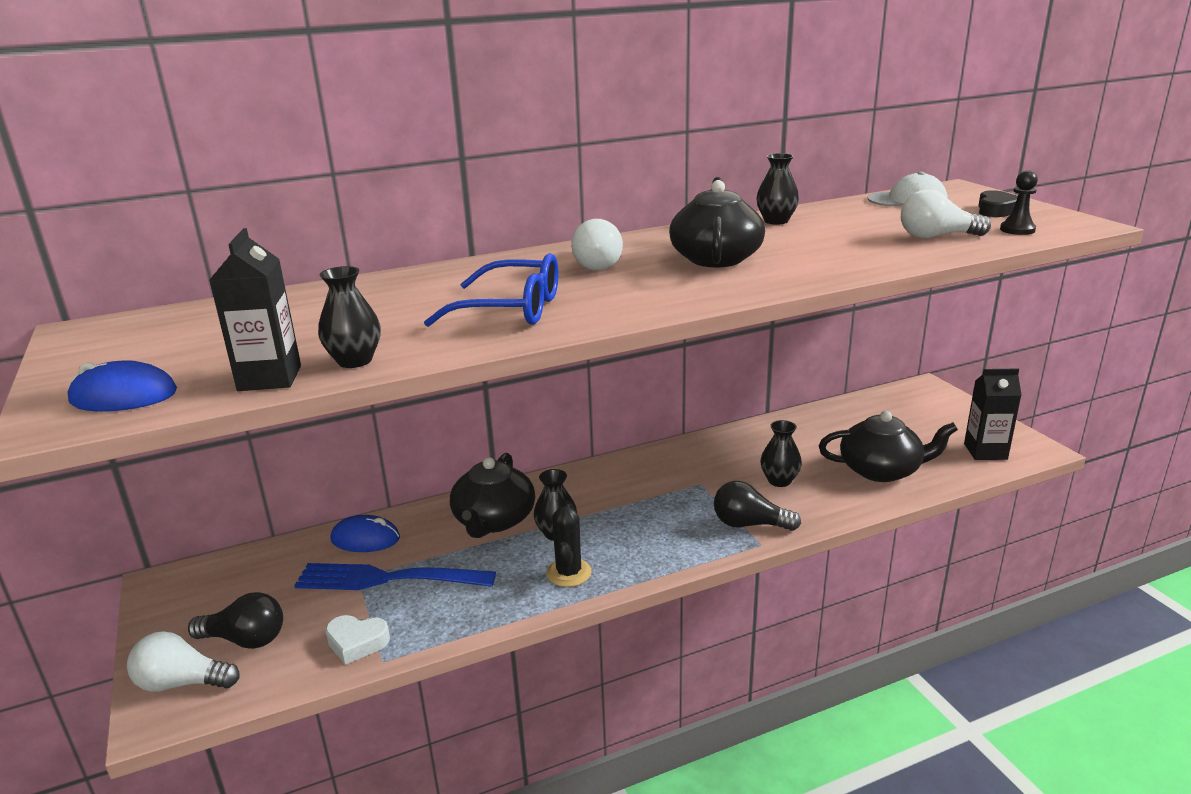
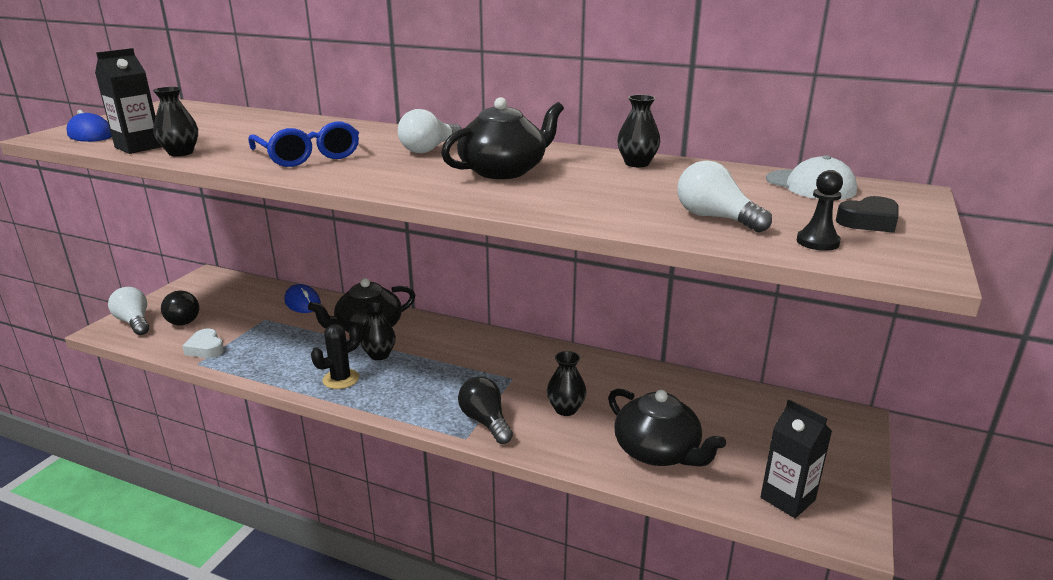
camera: 45 degrees right, 0 degrees up
blue fork [294,563,496,590] -> none

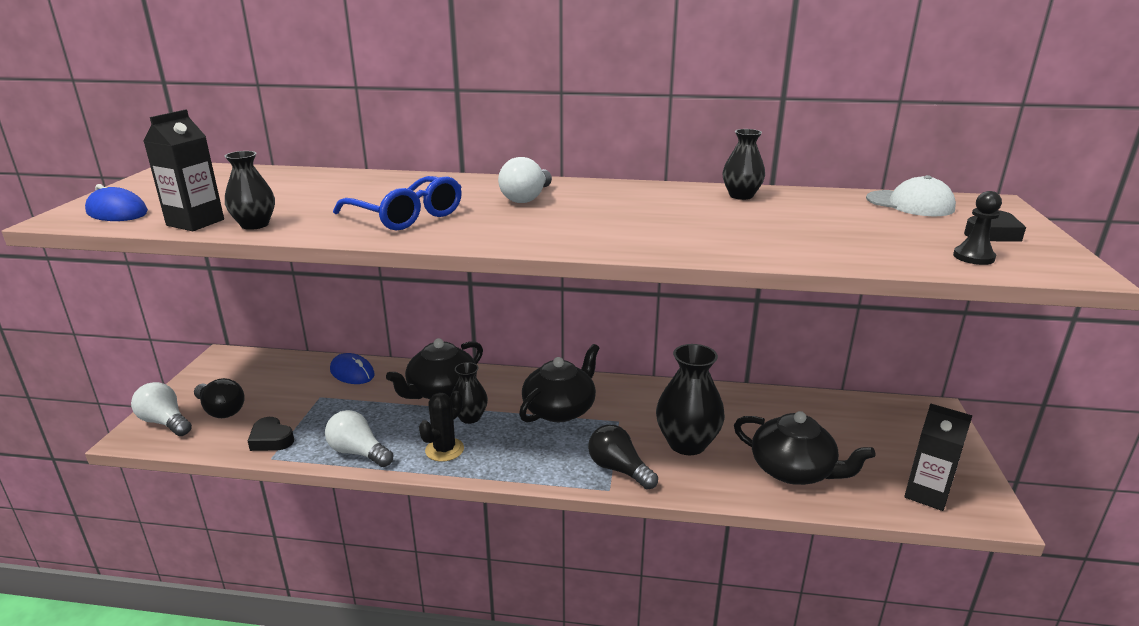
camera: 15 degrees left, 0 degrees up
white heart [182,329,224,358] -> black heart [248,417,294,451]
black teapot [441,97,564,179] -> black teapot moved to [519,344,600,423]
black vase [547,351,587,416] -> black vase [656,344,725,455], size x1.70
white light bulb [677,160,772,232] -> white light bulb moved to [325,410,393,467]

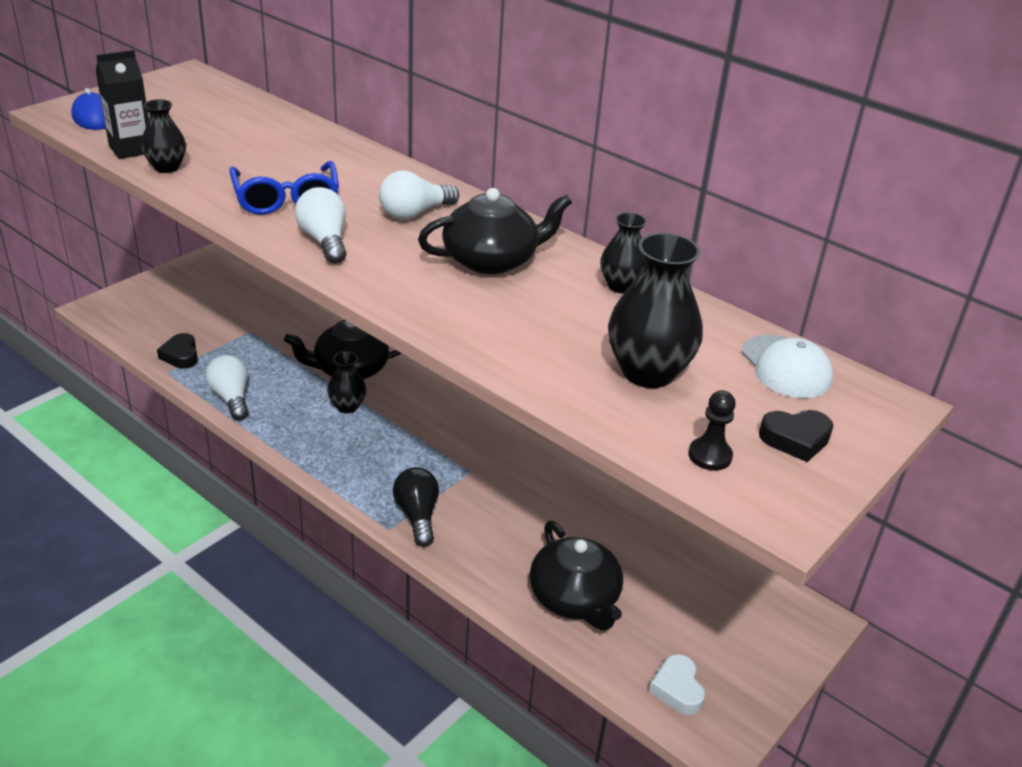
camera: 30 degrees right, 10 degrees up
white light bulb [131,382,192,436] -> white light bulb moved to [295,187,346,264]
black light bulb [194,378,245,418] -> none
blue mouse [330,353,375,384] -> none
black cactus [419,391,464,462] -> none
black teapot [519,344,600,423] -> black teapot moved to [418,188,572,274]
black vase [656,344,725,455] -> black vase moved to [608,233,703,388]
black carton [904,403,973,511] -> white heart [649,654,705,715]

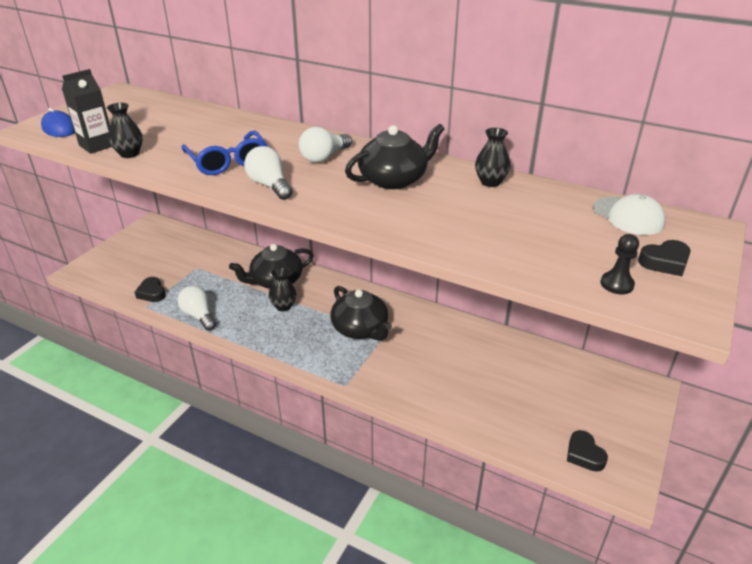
camera: 10 degrees left, 0 degrees up
black light bulb [393,467,439,547] -> none
black teapot [530,521,623,631] -> black teapot moved to [331,286,392,341]
black vase [608,233,703,388] -> none
white heart [649,654,705,715] -> black heart [567,430,608,472]

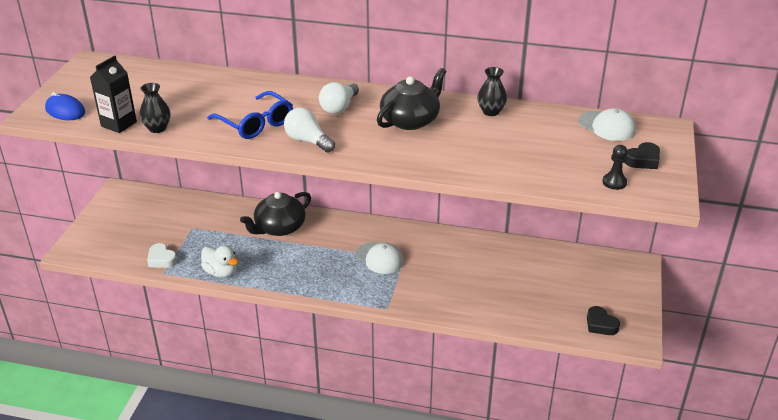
camera: 15 degrees left, 0 degrees up
black heart [135,277,166,302] -> white heart [147,243,177,268]
white light bulb [177,285,216,331] -> white duck [201,245,238,278]
black vase [269,267,296,311] -> none
black teapot [331,286,392,341] -> white cap [356,242,404,274]

